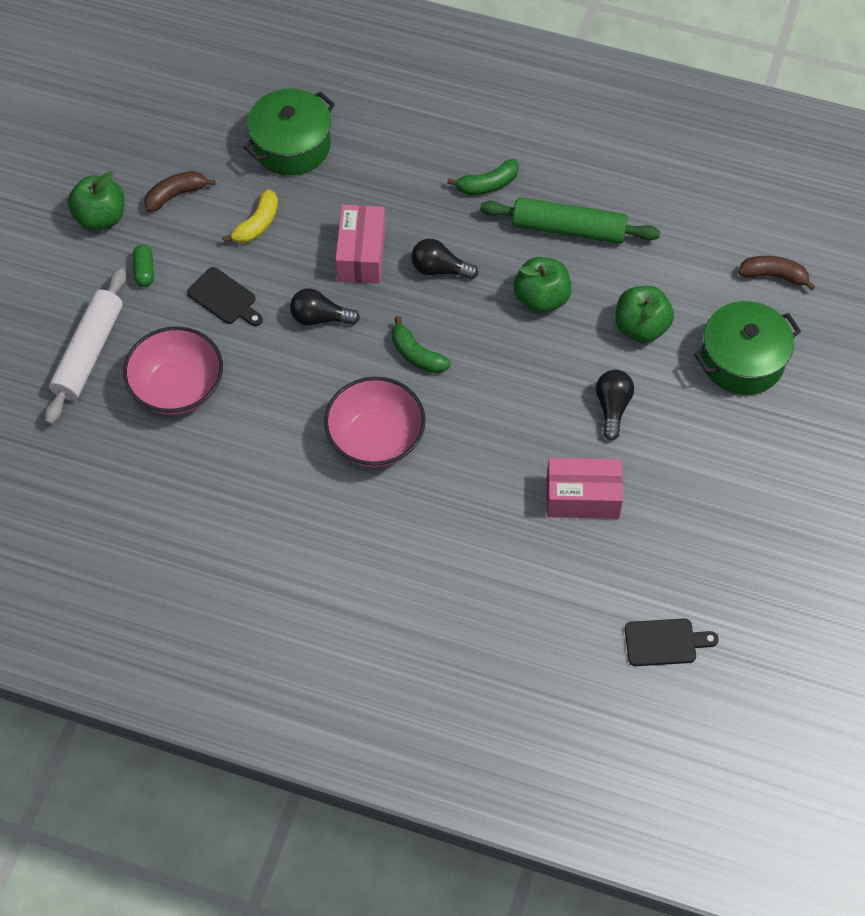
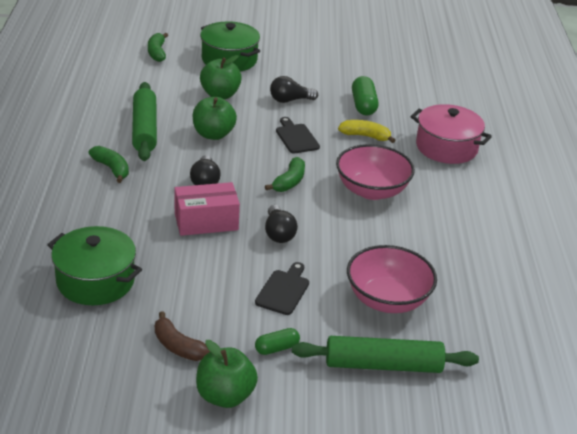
camera: 110 degrees left, 25 degrees down
white rolling pin [44,268,126,425] -> green rolling pin [292,336,479,373]
yellow banana [223,189,278,243] -> yellow banana moved to [338,120,396,143]
pink box [546,458,623,519] -> green capsule [352,76,378,116]
black cutting board [625,618,719,666] -> black cutting board moved to [276,117,320,154]
brown banana [738,256,815,291] -> green banana [148,33,168,62]
none -> pink pot [410,104,492,164]

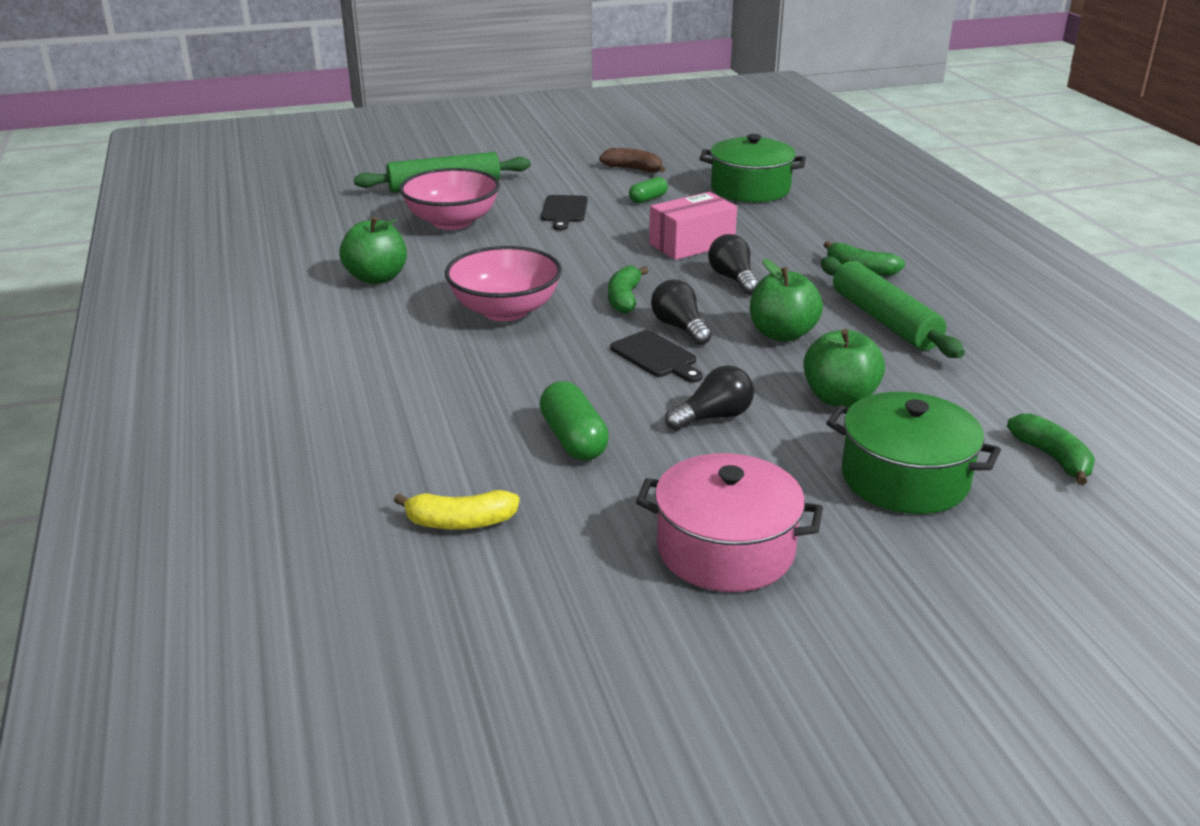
camera: 165 degrees right, 5 degrees down
green apple [196,340,258,408] -> green apple moved to [339,217,407,284]
green capsule [255,328,300,355] -> green capsule moved to [629,177,668,203]
black light bulb [265,205,298,243] -> black light bulb moved to [651,280,712,345]
yellow banana [338,120,396,143] -> yellow banana moved to [394,490,520,530]
pink pot [410,104,492,164] -> pink pot moved to [636,453,823,592]

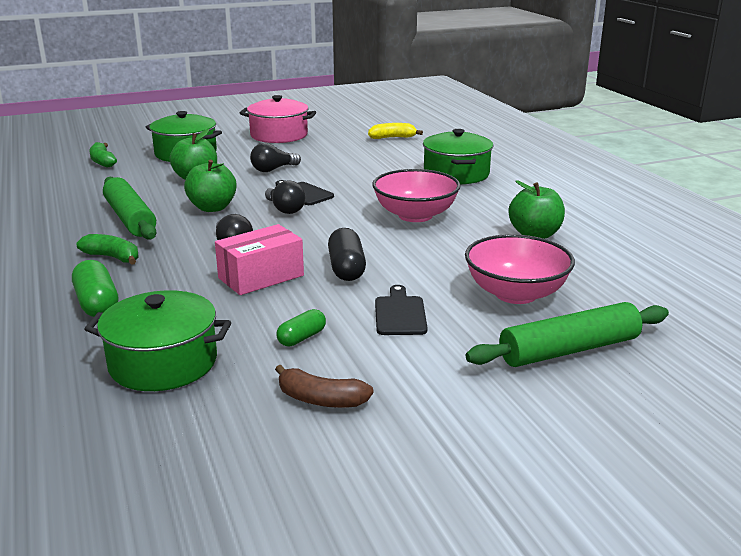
camera: 175 degrees right, 5 degrees down
green capsule [540,381,609,461] -> green capsule moved to [72,260,118,317]
green banana [608,265,649,314] -> none
none -> black capsule [328,228,366,281]
none -> green pot [423,129,494,184]

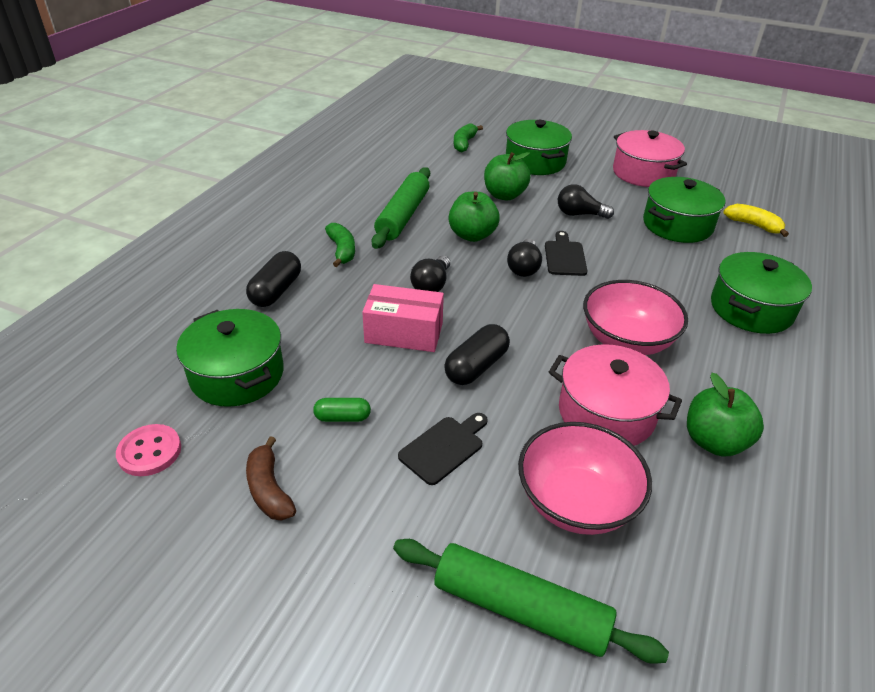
camera: 45 degrees right, 15 degrees up
green capsule [72,260,118,317] -> black capsule [246,251,301,307]
none -> pink button [116,424,181,476]
none -> pink pot [549,344,682,446]
none -> green pot [643,177,725,243]

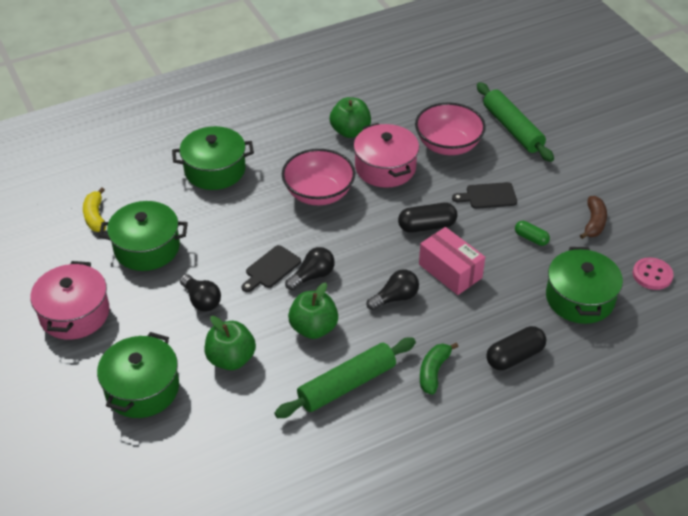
camera: 140 degrees left, 5 degrees up
green banana [454,123,483,152] -> none

